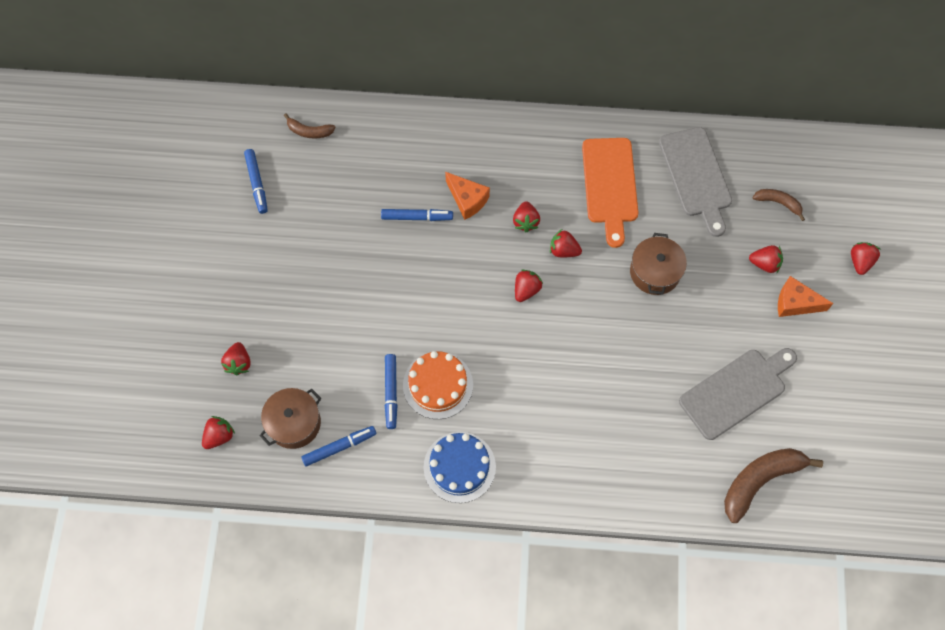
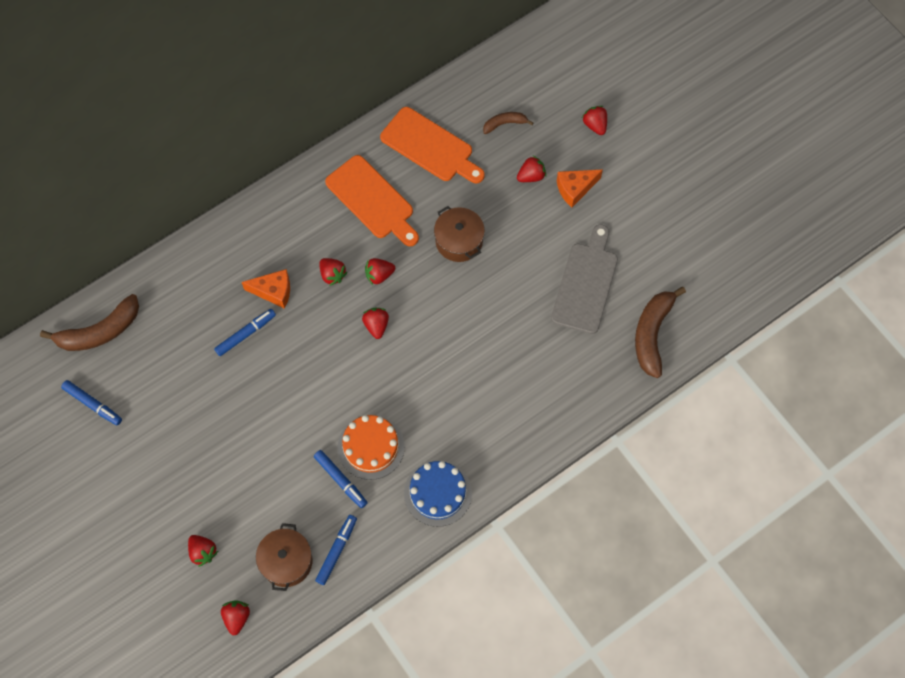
camera: 40 degrees left, 0 degrees up
brown banana [284,113,336,139] -> brown banana [40,294,139,351], size x1.86
grey cutting board [659,127,732,237] -> orange cutting board [380,107,485,183]

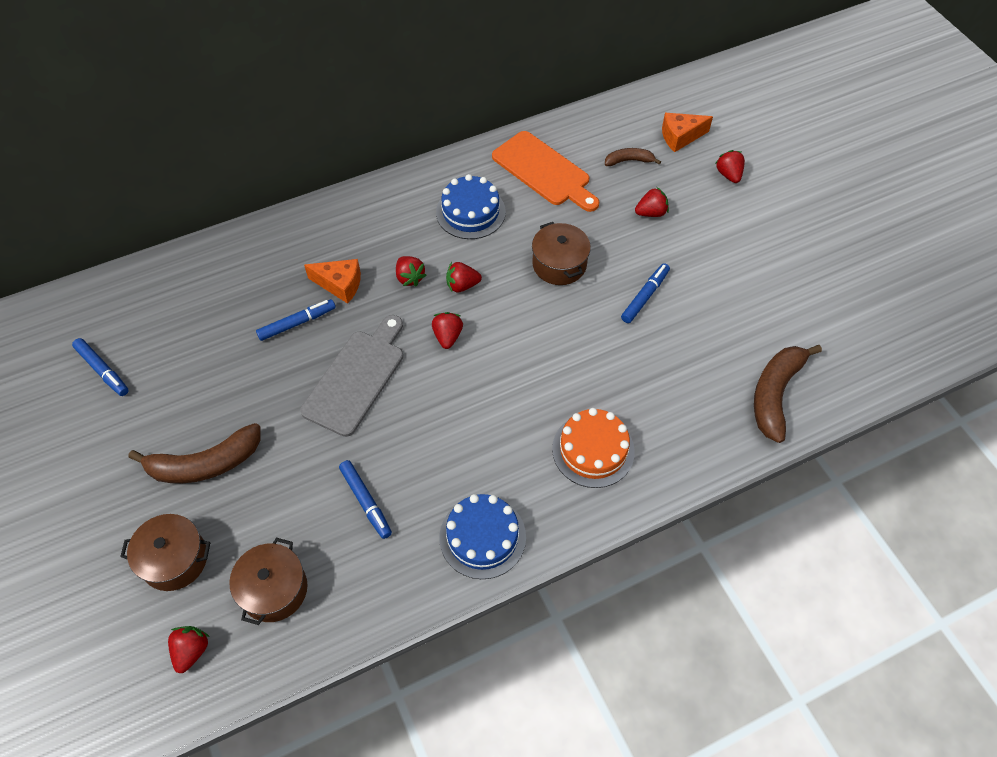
camera: 10 degrees right, 10 degrees down
brown banana [40,294,139,351] -> brown banana moved to [128,423,261,483]
red strawberry [188,535,218,567] -> brown pot [120,514,210,591]
blue marker [315,515,357,585] -> blue marker moved to [621,263,670,323]
orange cutting board [325,155,419,246] -> blue cake [436,174,506,239]
orange cake [338,415,405,480] -> orange cake moved to [552,408,635,488]
grey cutting board [551,224,618,334] -> grey cutting board moved to [300,315,403,437]
orange cheese [557,169,603,207] -> orange cheese moved to [662,113,713,152]

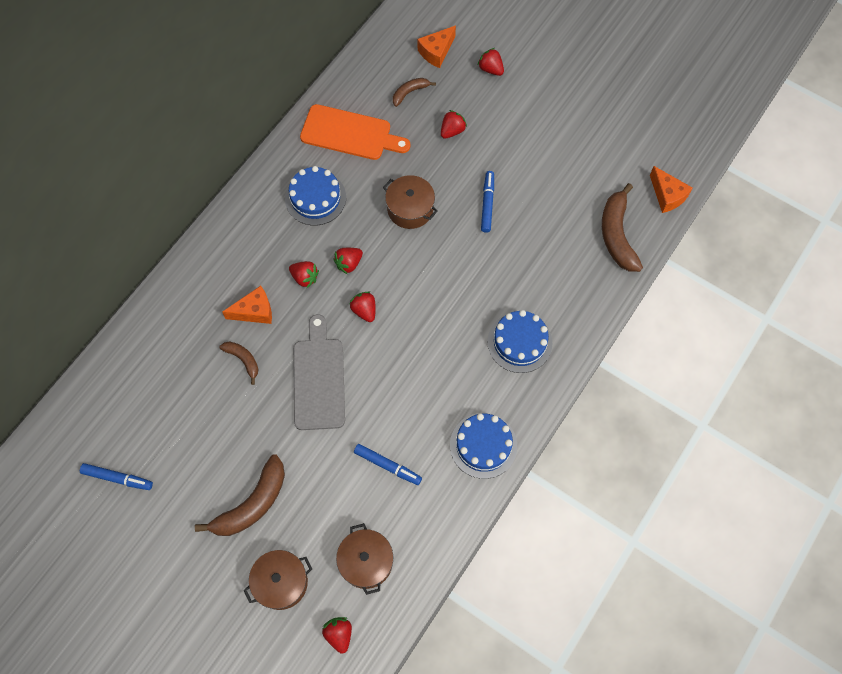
camera: 30 degrees left, 10 degrees up
blue marker [256,299,336,341] -> brown banana [219,342,259,385]
orange cake [552,408,635,488] -> blue cake [487,310,552,373]
none -> orange cheese [650,166,692,213]

